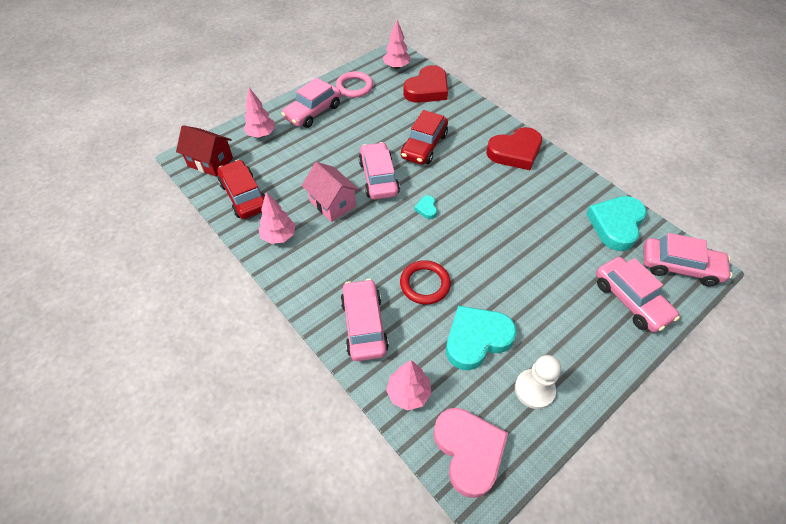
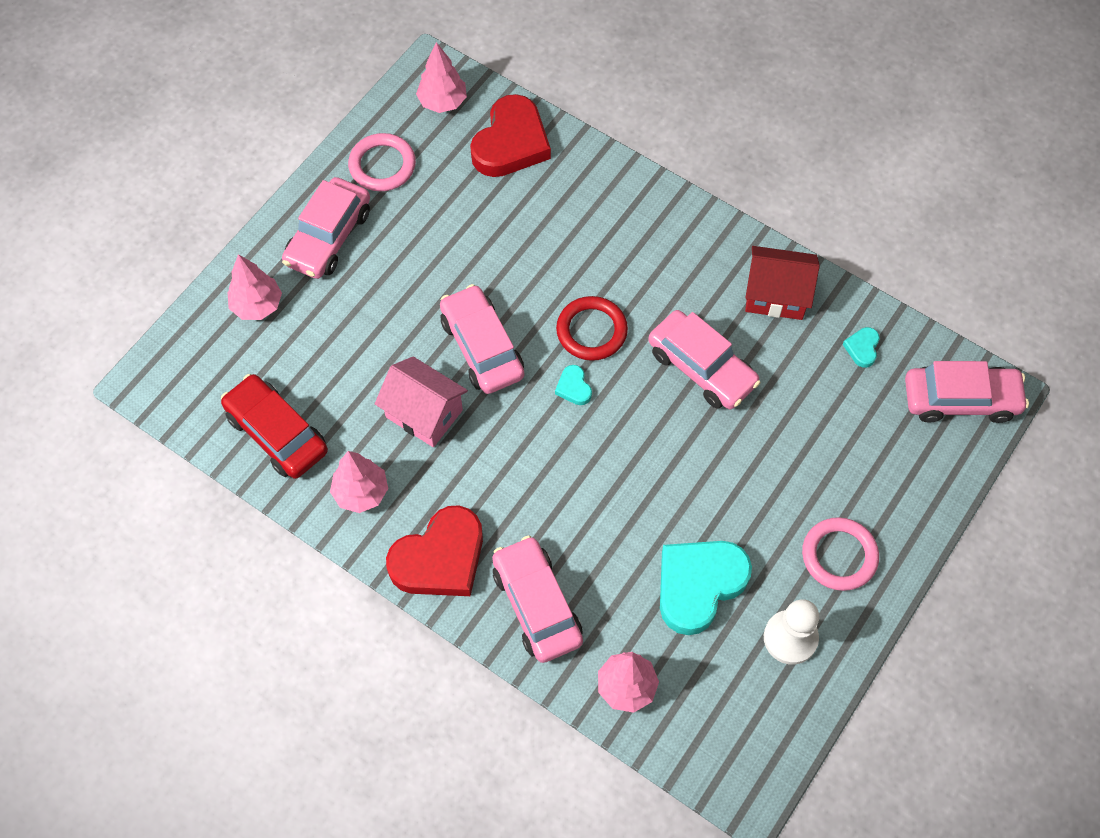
camera: 15 degrees left, 10 degrees up
red house [176,125,233,177] -> red house moved to [745,246,820,320]
red ring [400,260,451,304] -> red ring moved to [556,296,628,361]
red car [401,110,448,165] -> none
pink heart [434,408,508,498] -> none
red heart [486,127,542,170] -> red heart moved to [386,505,483,596]
turquoise heart [586,196,646,251] -> turquoise heart [843,327,880,368], size x0.43
pink car [596,257,680,332] -> pink car moved to [648,310,760,409]
none -> pink ring [802,517,879,591]

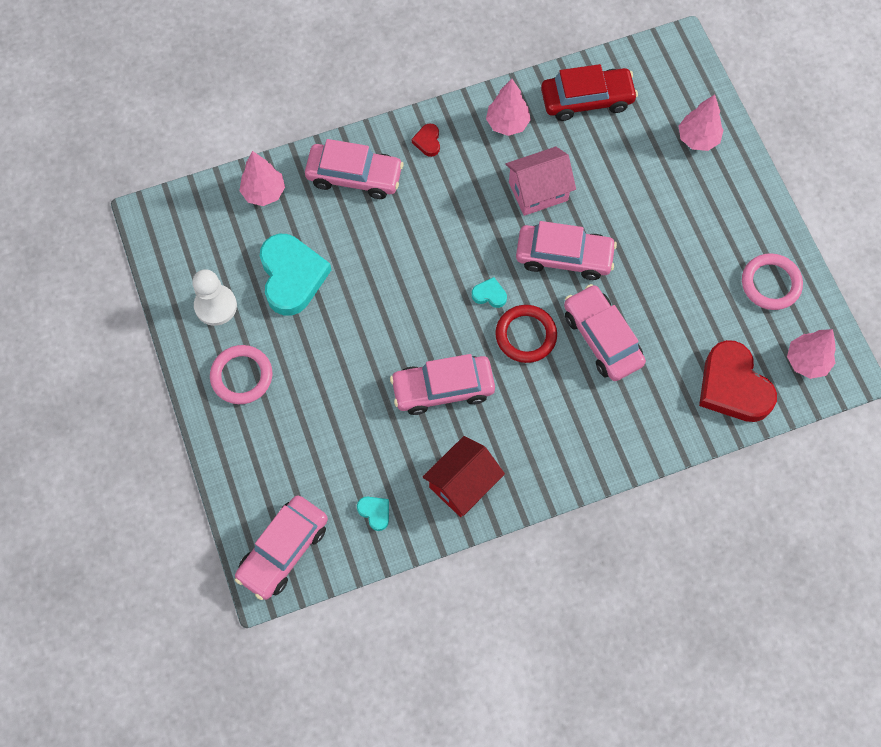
camera: 125 degrees right, 5 degrees up
pink car [282,177,370,279] -> pink car moved to [564,284,646,381]
red heart [386,505,483,596] -> red heart [412,123,440,157], size x0.43

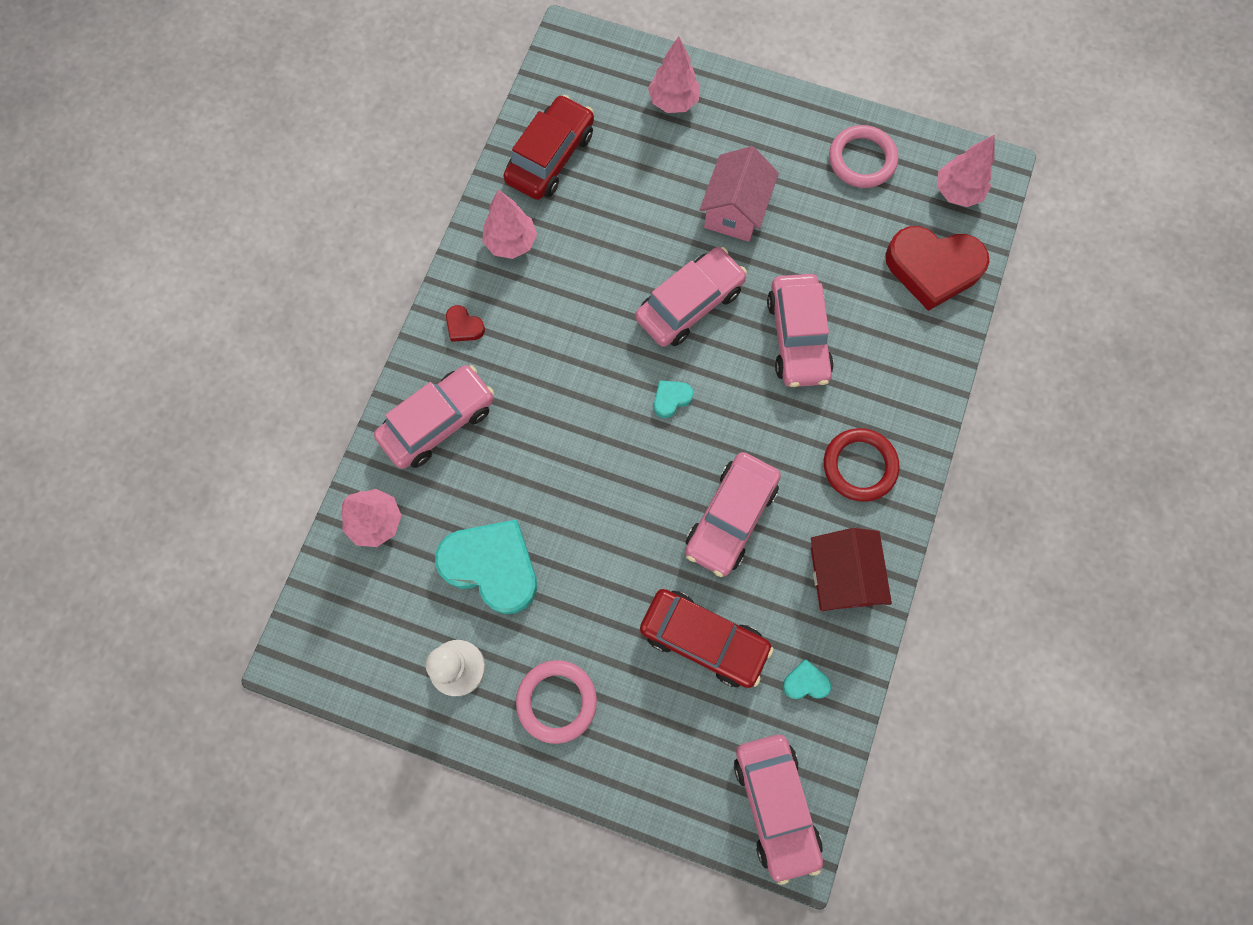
camera: 50 degrees left, 5 degrees up
red ring [495,305,557,363] -> red ring moved to [824,428,899,502]
pink house [506,147,576,216] -> pink house moved to [700,146,779,242]
pink car [564,284,646,381] -> pink car turned 105 degrees counterclockwise [767,274,834,387]
none -> red car [640,589,774,688]

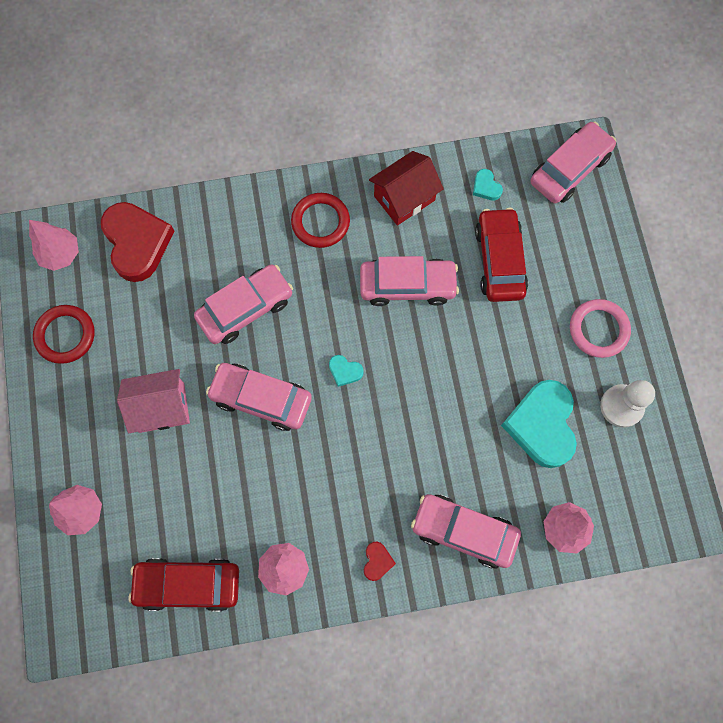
camera: 120 degrees left, 0 degrees up
pink ring [829,125,898,188] -> red ring [33,305,95,364]

